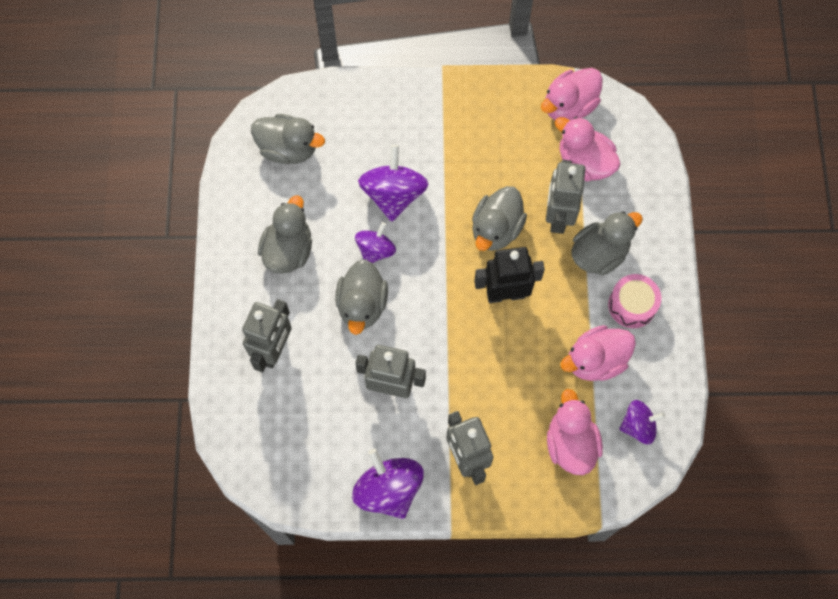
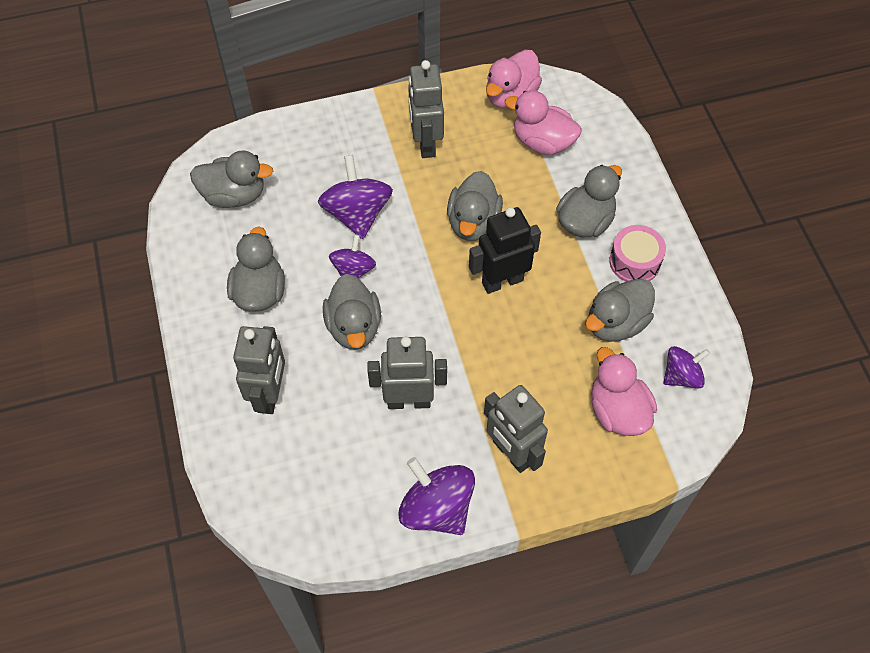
camera: 15 degrees left, 10 degrees down
grey robot [546,160,585,234] -> grey robot moved to [408,60,444,158]
pink duck [560,325,636,381] -> grey duck [585,278,655,342]

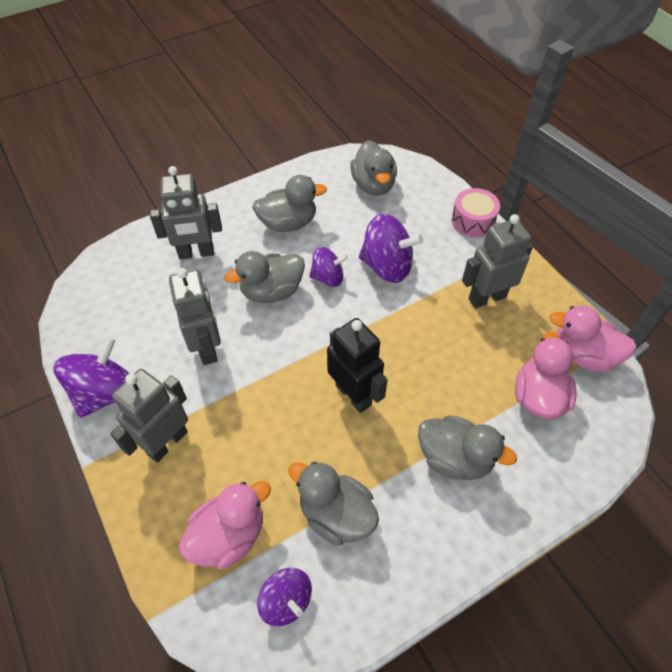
camera: 75 degrees right, 5 degrees down
purple spinning top [318,155,393,239] -> purple spinning top turned 45 degrees clockwise [359,214,423,283]
grey duck [447,171,503,241] -> none
pink drum [609,225,666,282] -> pink drum moved to [451,188,500,237]

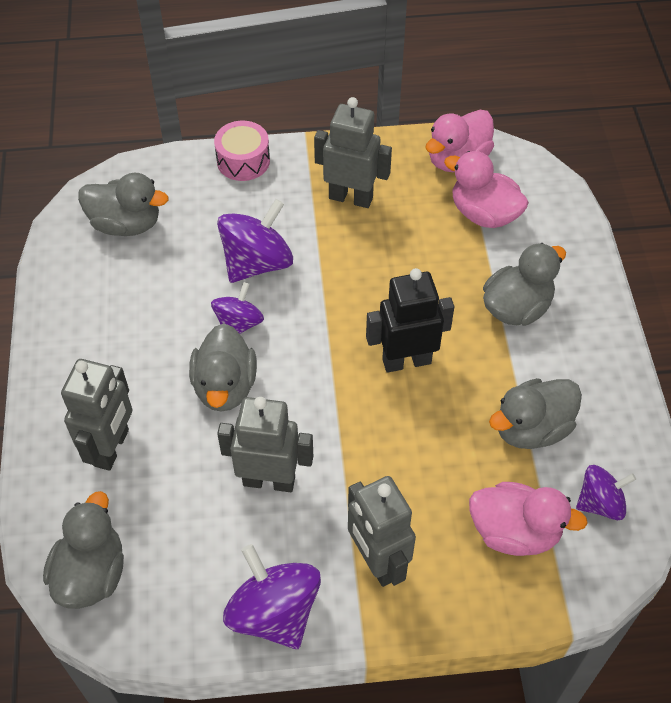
camera: 65 degrees left, 0 degrees up
pink duck [179,481,271,569] -> pink duck turned 120 degrees clockwise [469,482,588,556]
grey duck [252,175,327,232] -> grey duck moved to [43,491,124,609]
grey robot [462,214,533,308] -> grey robot turned 105 degrees clockwise [314,97,392,208]

